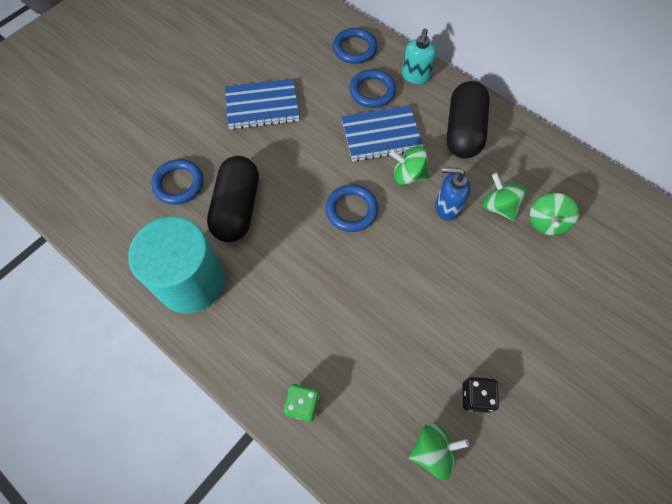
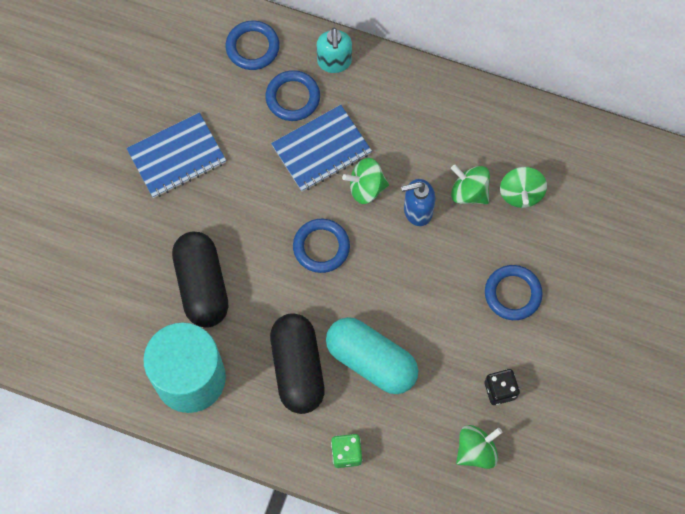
camera: 20 degrees left, 5 degrees up
blue ring [151,159,203,205] -> blue ring moved to [485,265,543,320]
black capsule [447,81,490,159] -> black capsule moved to [270,313,325,414]
none -> turquoise capsule [326,317,418,394]

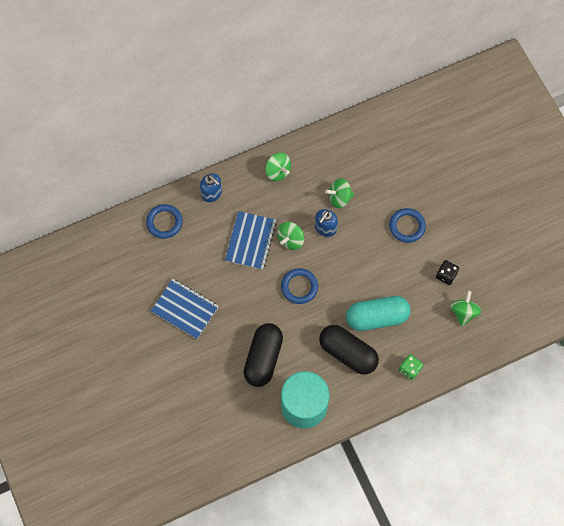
camera: 45 degrees left, 0 degrees up
blue notebook [126,113,226,198] -> blue notebook turned 75 degrees counterclockwise [151,279,218,339]
black capsule [172,232,229,328] -> black capsule turned 75 degrees clockwise [243,323,283,387]
blue ring [265,70,320,121] -> none
turquoise soap dispenser [317,28,352,73] -> blue soap dispenser [200,173,222,202]
green spinning top [500,167,547,208] -> green spinning top moved to [265,153,291,181]

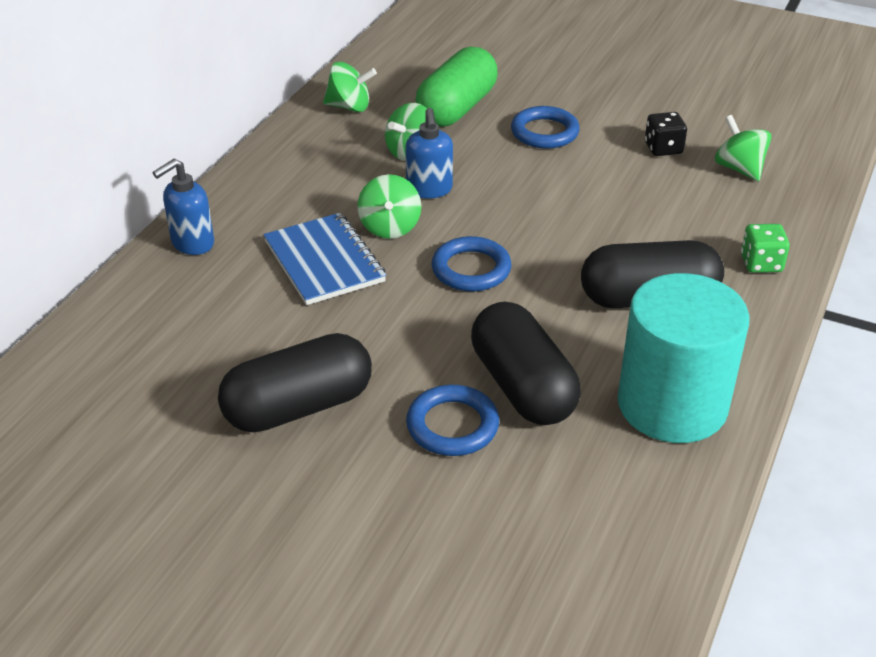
camera: 40 degrees left, 30 degrees down
blue ring [146,204,183,239] -> blue ring moved to [406,385,499,456]
blue notebook [151,279,218,339] -> black capsule [218,333,372,432]
blue soap dispenser [200,173,222,202] -> blue soap dispenser turned 135 degrees clockwise [153,159,214,255]
green spinning top [265,153,291,181] -> green spinning top moved to [323,62,377,112]
turquoise capsule [346,296,411,331] -> none
none -> green capsule [415,47,498,127]

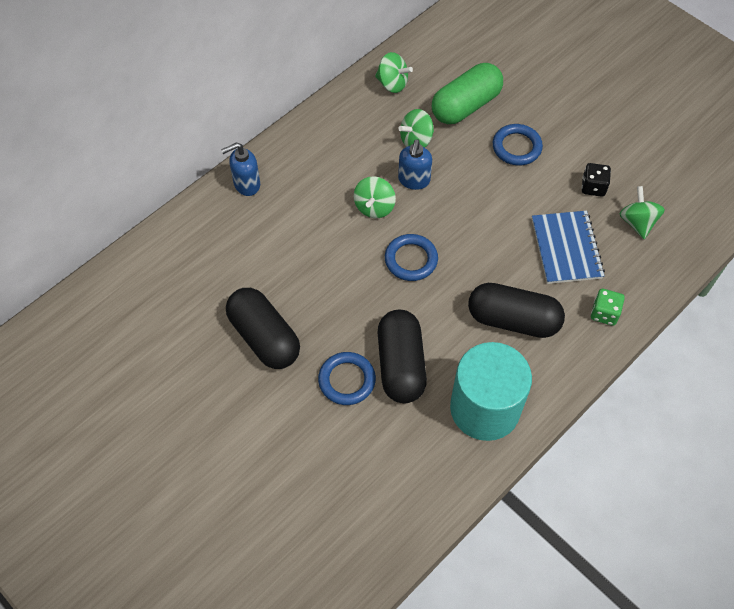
camera: 20 degrees right, 20 degrees up
black capsule [218,333,372,432] -> black capsule turned 60 degrees clockwise [226,288,300,369]
blue notebook [263,213,386,305] -> blue notebook moved to [532,211,605,284]

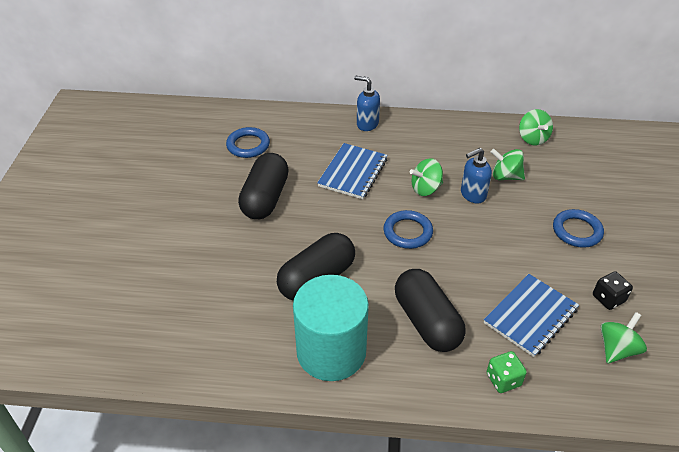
camera: 50 degrees right, 15 degrees down
blue ring [318,352,376,405] -> blue ring moved to [226,127,270,158]
green capsule [432,63,503,124] -> none
none -> blue notebook [317,143,388,199]

